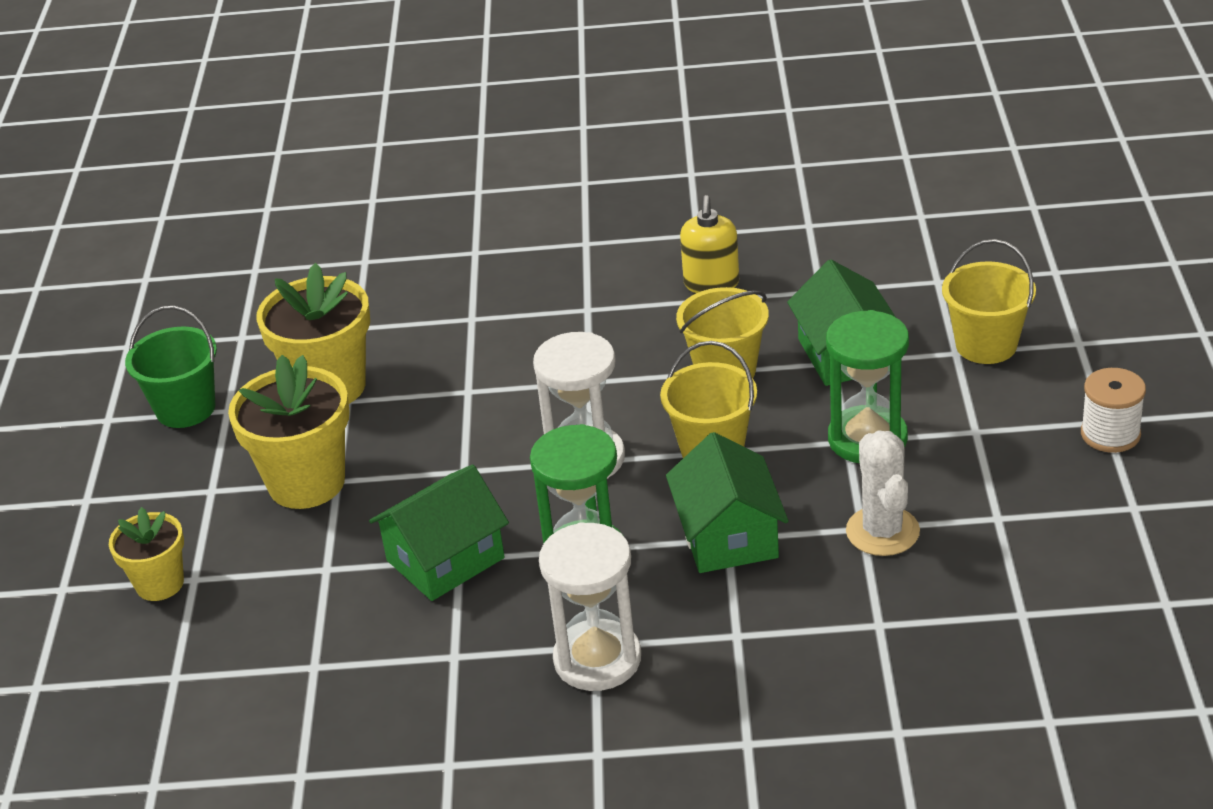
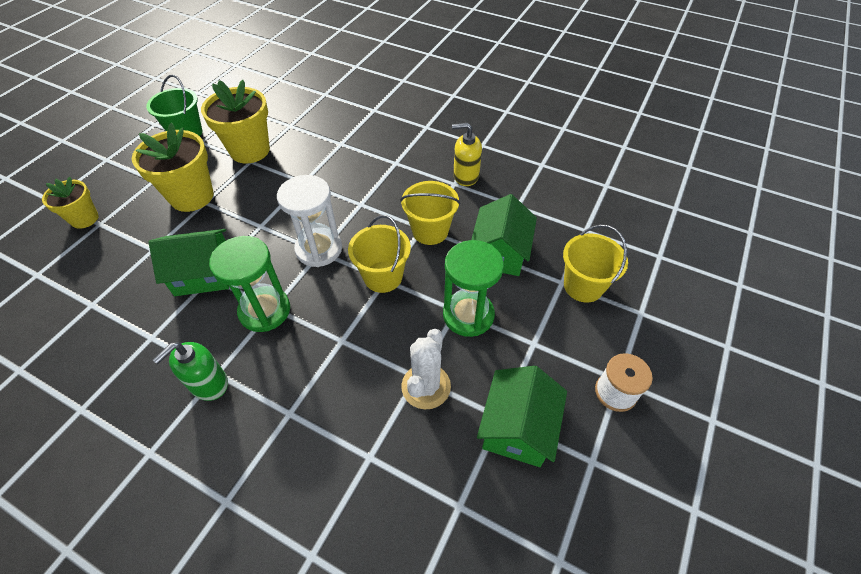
camera: 25 degrees right, 15 degrees up
white hourglass [539,522,641,691] -> green soap dispenser [153,342,228,401]
green house [666,432,789,573] -> green house moved to [477,366,567,467]
yellow soap dispenser [680,195,739,293] -> yellow soap dispenser turned 60 degrees clockwise [452,123,482,186]

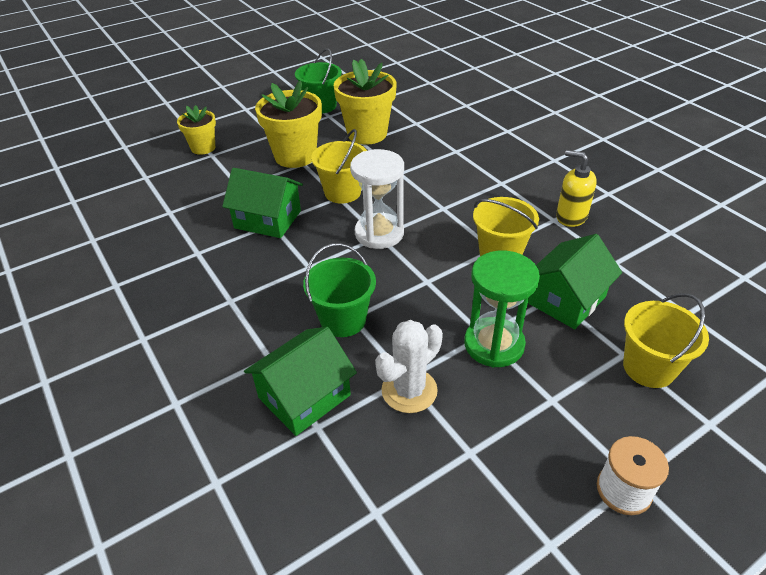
camera: 30 degrees right, 10 degrees down
green soap dispenser [153,342,228,401] -> none
green hourglass [209,236,290,332] -> none
yellow bucket [348,215,411,293] -> yellow bucket moved to [311,129,367,204]
green house [477,366,567,467] -> green house moved to [244,327,357,436]
none -> green bucket [303,243,376,337]

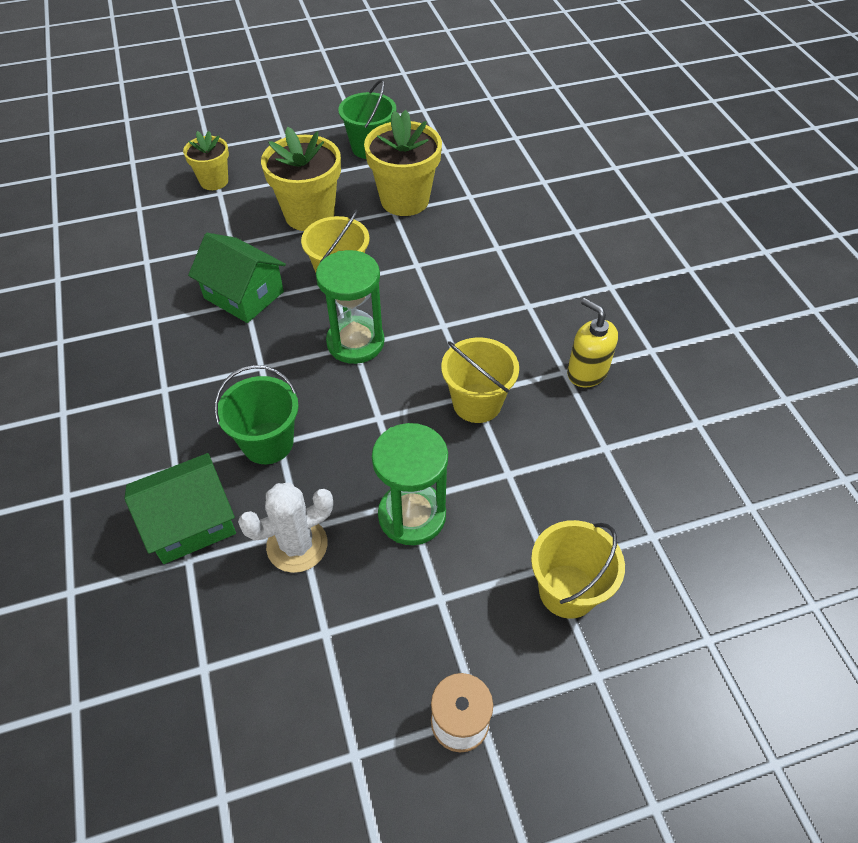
camera: 15 degrees right, 10 degrees up
white hourglass [350,149,404,249] -> green hourglass [316,250,385,364]
green house [528,234,622,329] -> none

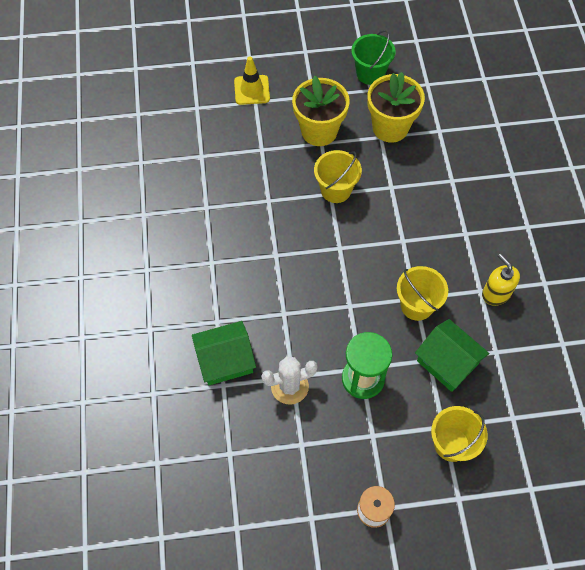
camera: 10 degrees right, 10 degrees up
yellow flower pot [183,131,229,190] -> yellow traffic cone [234,56,270,105]
green house [188,233,286,323] -> green house moved to [415,319,489,392]
green bucket [214,365,299,464] -> none
green hourglass [316,250,385,364] -> none

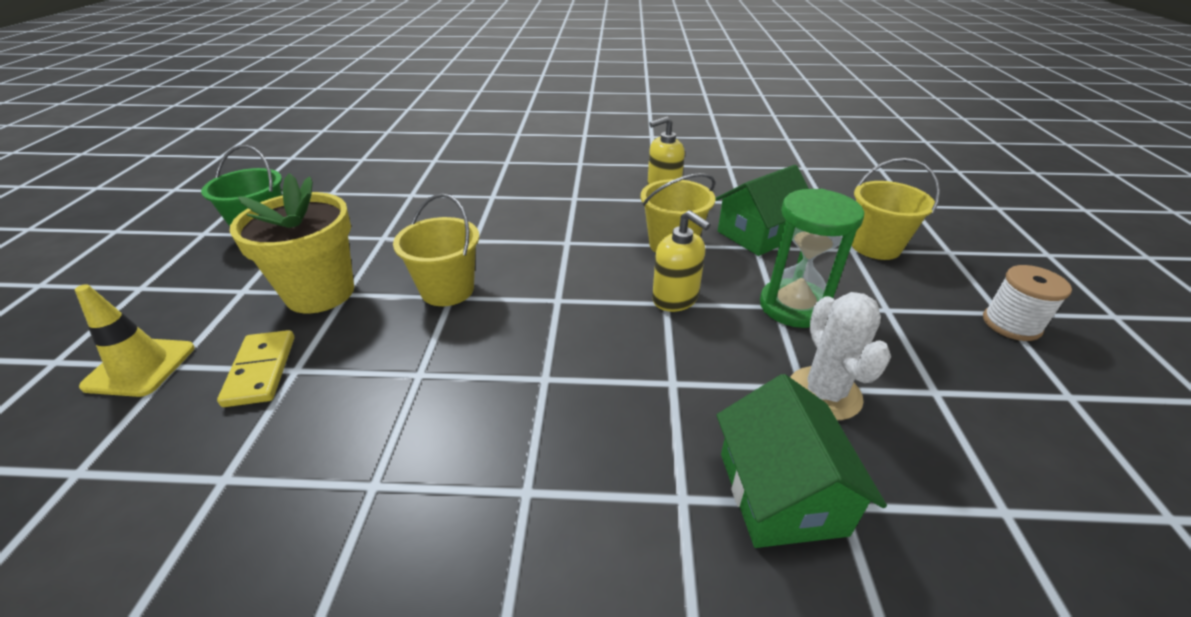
camera: 80 degrees left, 25 degrees down
yellow flower pot [367,72,425,142] -> none
none -> yellow domino [217,330,294,407]
none -> yellow soap dispenser [652,210,711,312]

